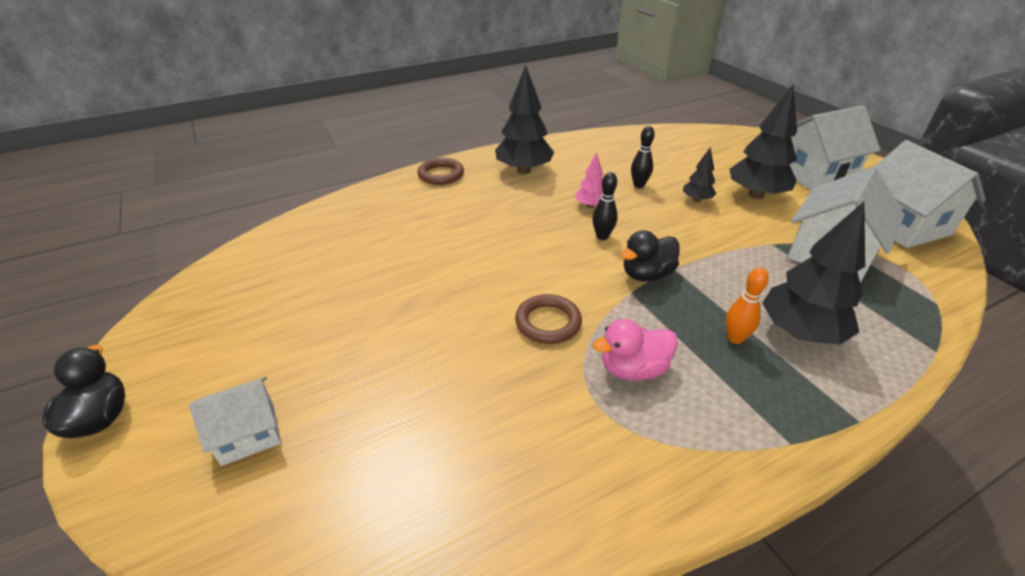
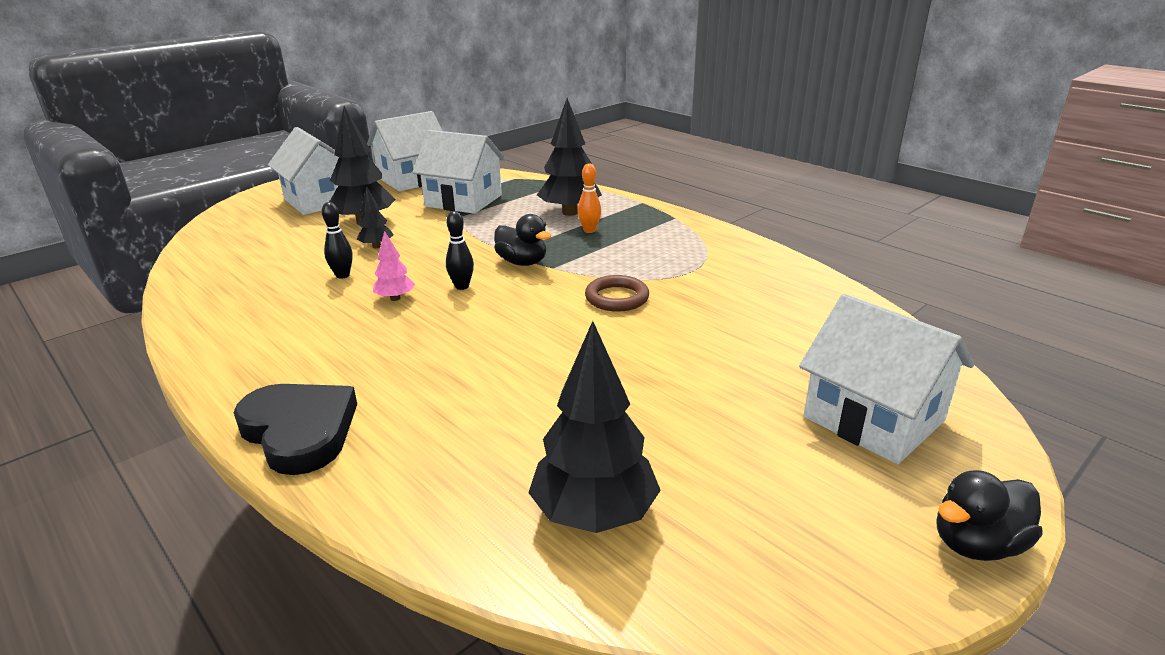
camera: 105 degrees left, 10 degrees down
white house [189,377,281,466] -> white house [799,294,974,464], size x1.75
brown ring [417,158,464,185] -> black heart [233,384,357,475]
black tree [495,65,554,174] -> black tree moved to [529,321,661,533]
pink duck [593,319,678,381] -> none

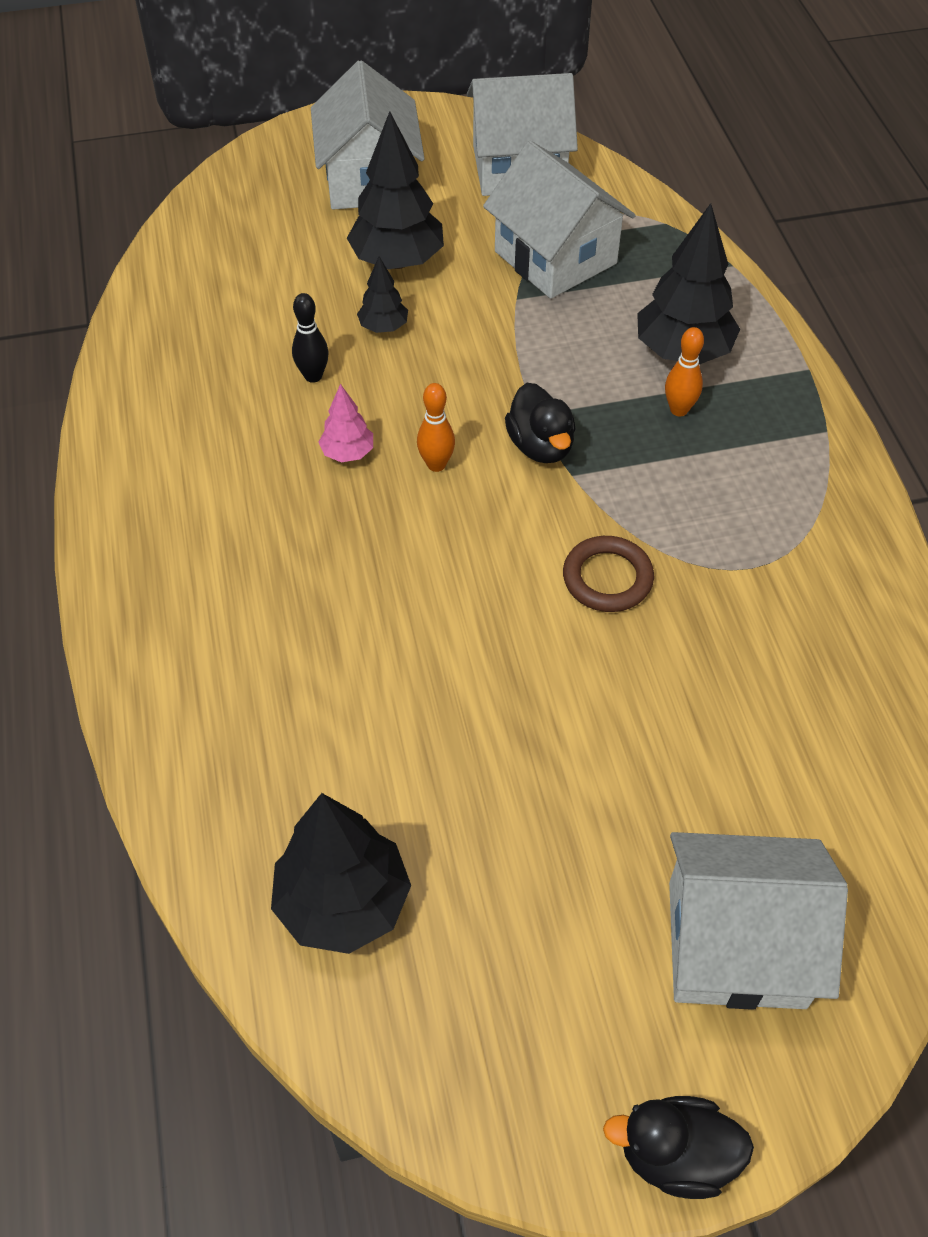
camera: 30 degrees right, 25 degrees up
black heart [233,384,357,475] -> none
black bowling pin [446,211,474,290] -> orange bowling pin [417,383,455,472]
white house [799,294,974,464] -> white house turned 75 degrees counterclockwise [669,832,848,1010]

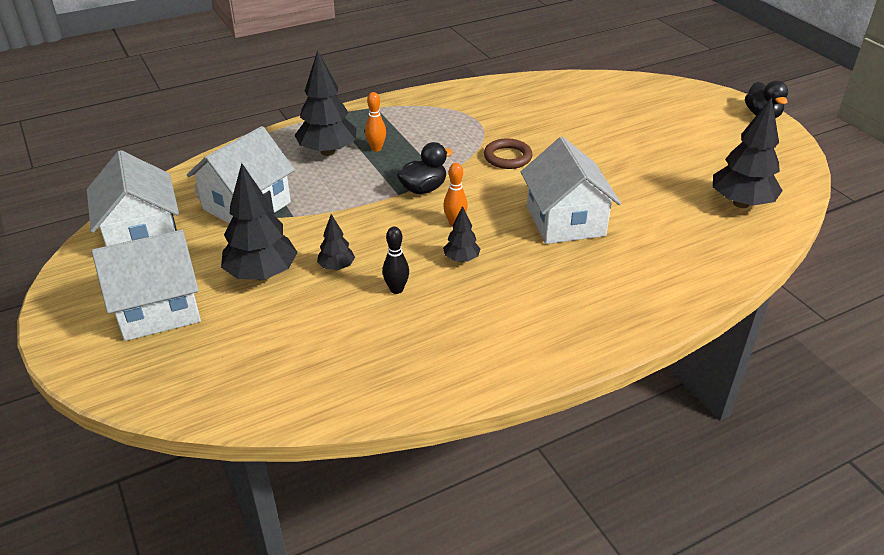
camera: 105 degrees left, 15 degrees down
pink tree [319,384,373,462] -> black tree [443,206,481,262]
white house [669,832,848,1010] -> white house moved to [521,137,621,244]

